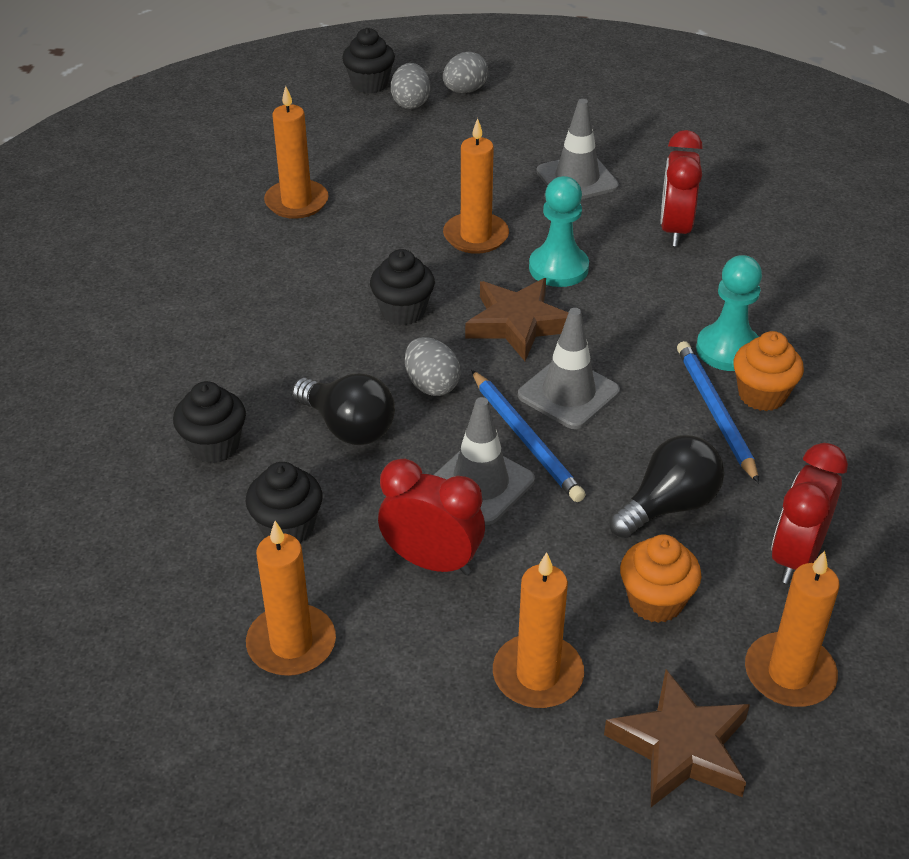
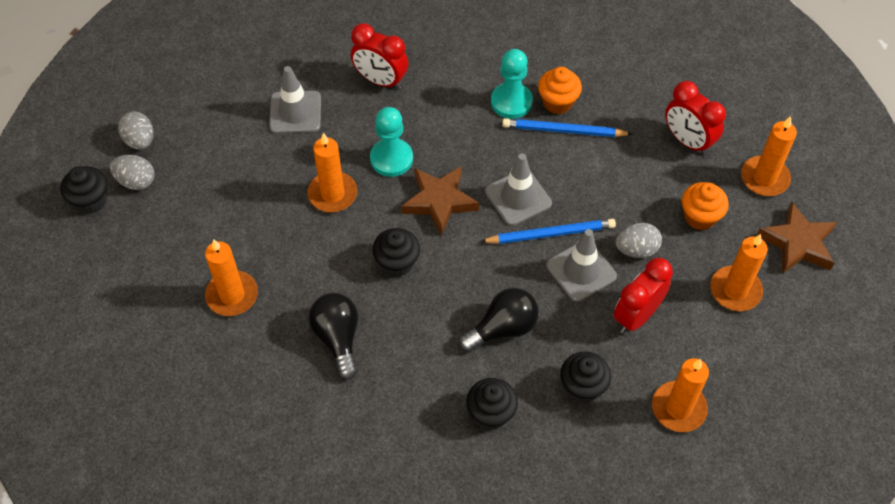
camera: 70 degrees left, 15 degrees up
grey egg [405,337,461,396] -> grey egg moved to [615,223,662,258]
black light bulb [609,435,724,538] -> black light bulb moved to [308,293,358,380]

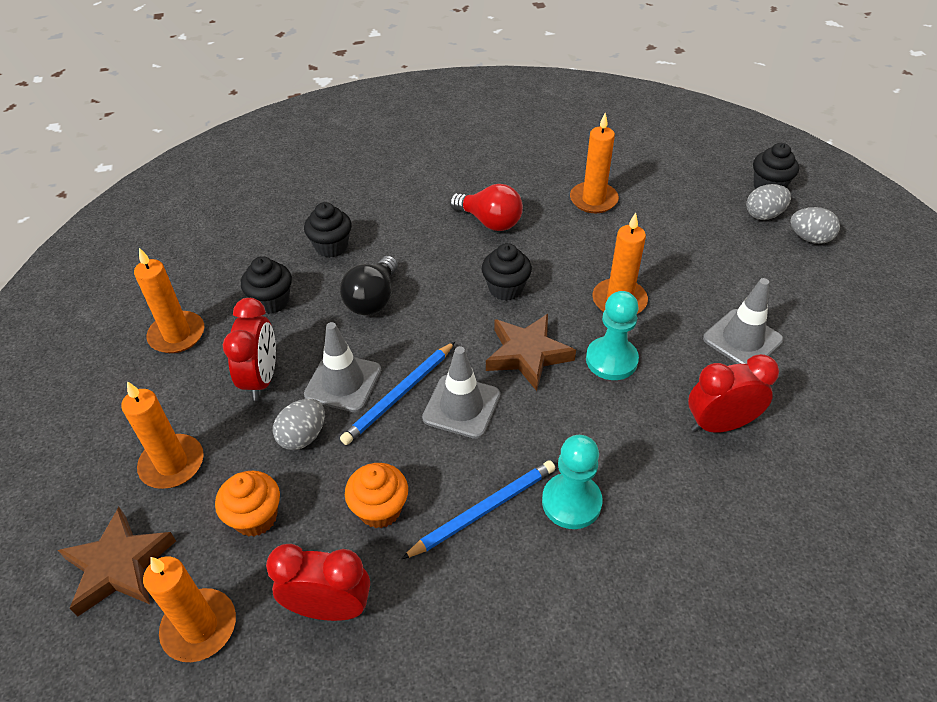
camera: 140 degrees right, 10 degrees down
black light bulb [308,293,358,380] -> red light bulb [450,184,523,231]
orange cupcake [538,67,582,114] -> orange cupcake moved to [345,463,408,528]

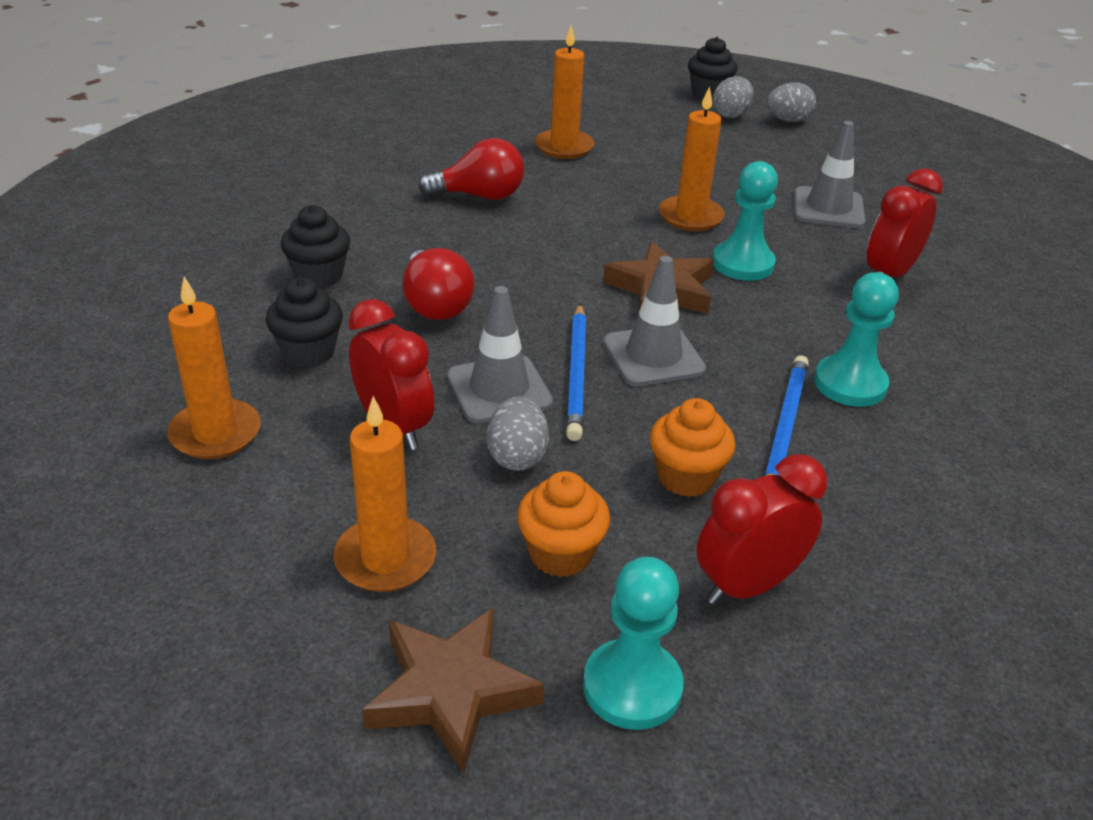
camera: 40 degrees left, 10 degrees down
orange candle [143,557,236,662] -> turquoise pawn [583,557,683,730]
black light bulb [340,256,398,316] -> red light bulb [403,248,475,320]
black cupcake [482,243,532,301] -> none

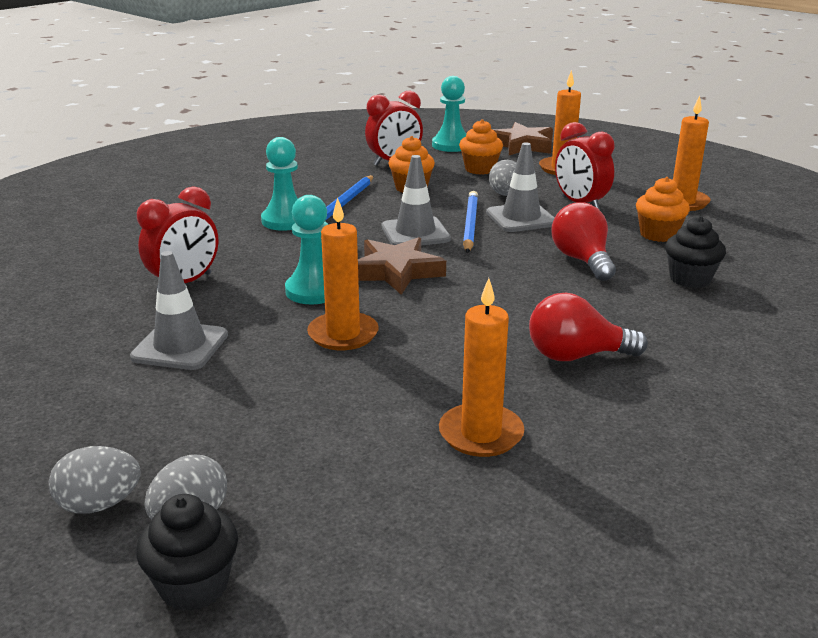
camera: 175 degrees left, 10 degrees down
black cupcake [266,277,343,367] -> orange cupcake [636,177,690,242]

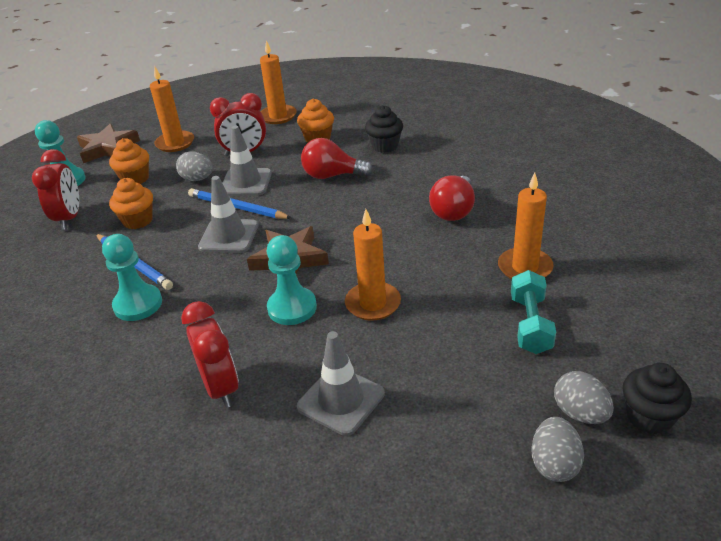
camera: 65 degrees left, 10 degrees up
none -> turquoise dumbbell [511,270,556,354]

